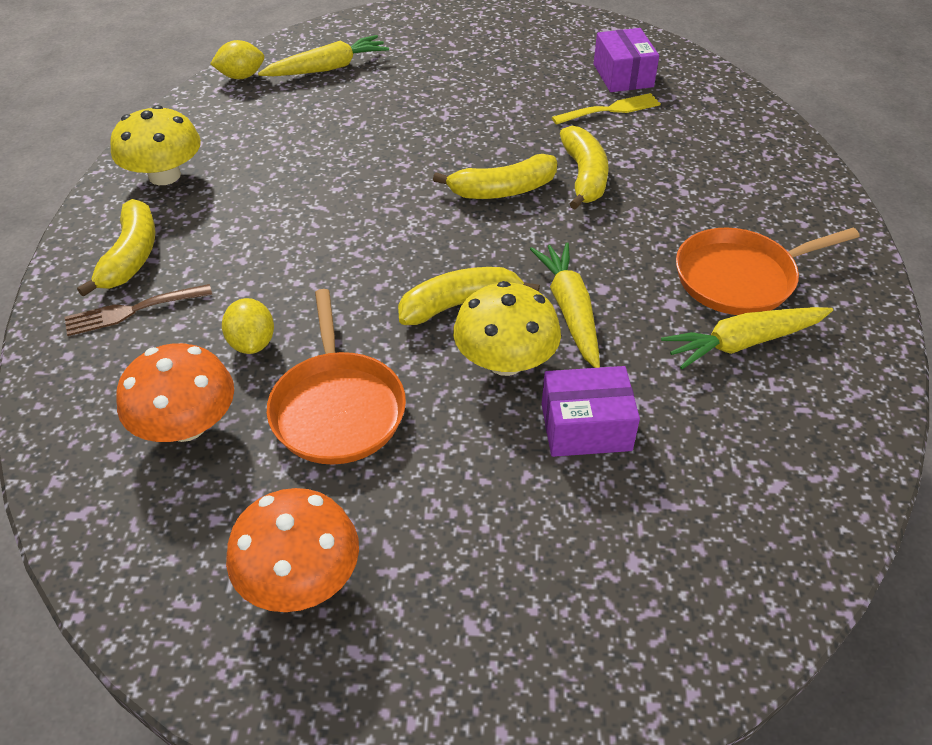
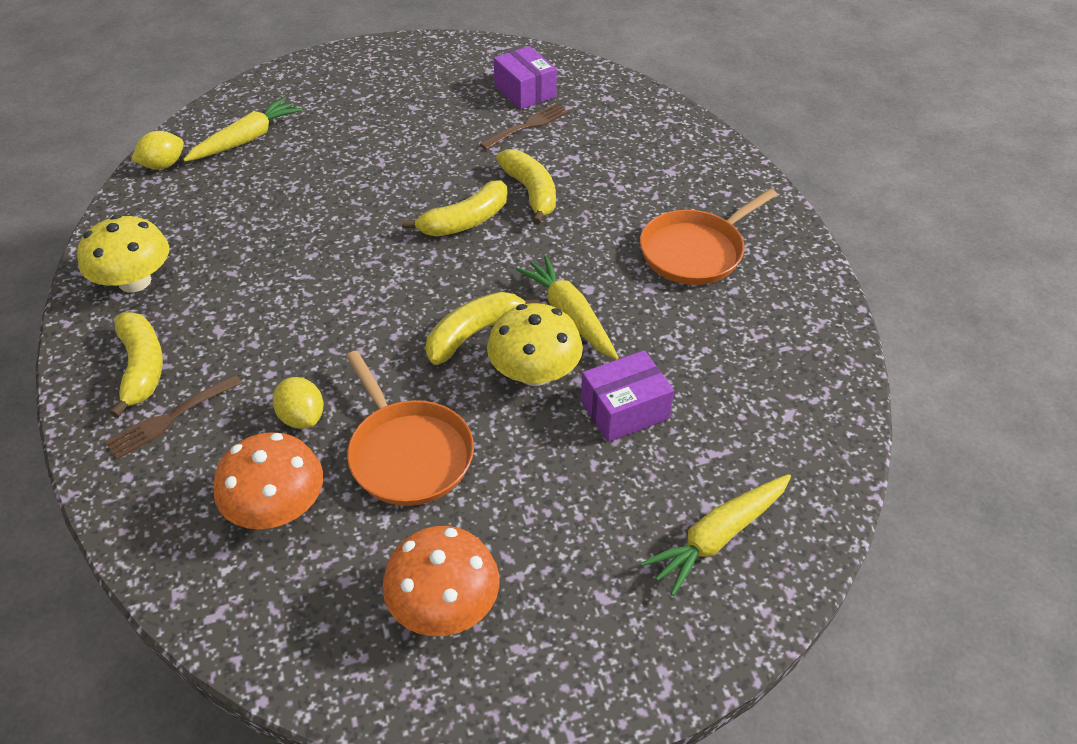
camera: 20 degrees left, 0 degrees up
yellow fork [552,93,661,125] -> brown fork [480,103,569,150]
yellow carrot [661,307,833,369] -> yellow carrot moved to [640,474,791,596]

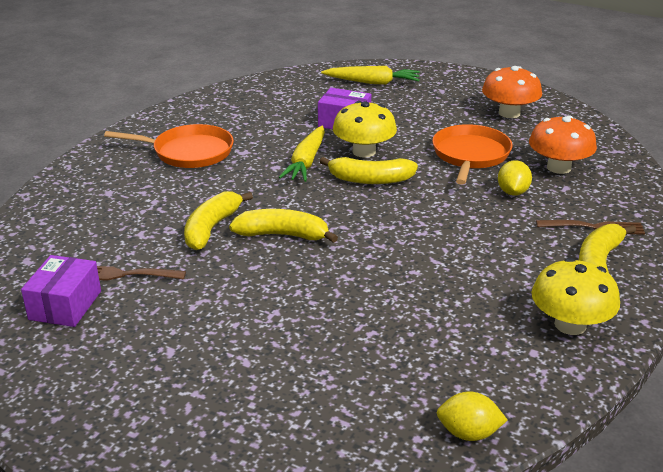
camera: 135 degrees left, 15 degrees down
yellow carrot [183,97,302,162] -> none

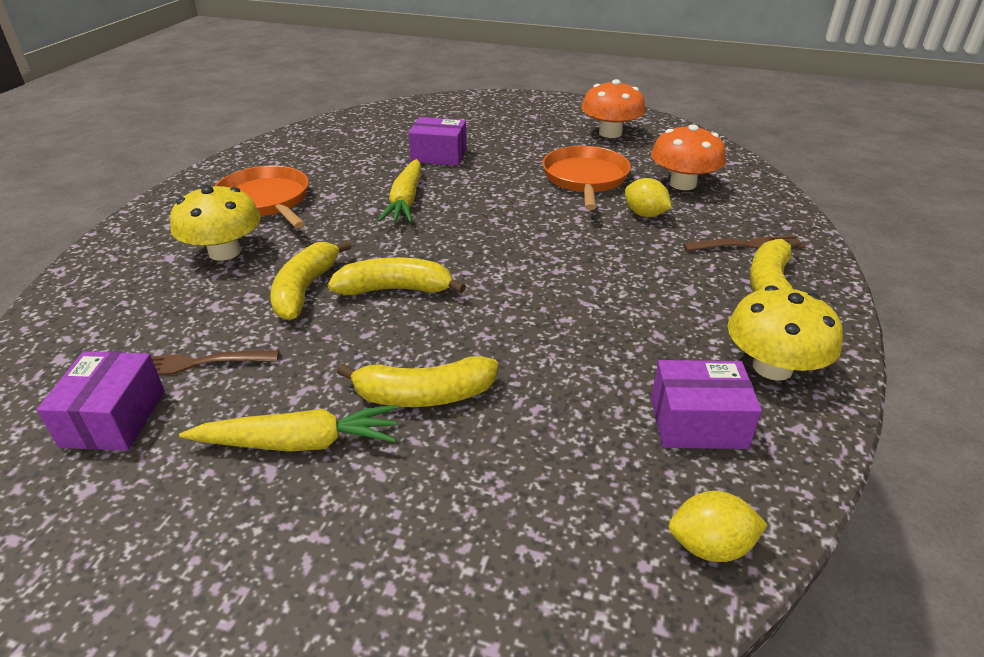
camera: 10 degrees left, 5 degrees up
orange pan [104,124,234,168] -> orange pan turned 120 degrees counterclockwise [215,166,309,228]
yellow banana [320,157,418,184] -> yellow banana moved to [337,356,498,407]
yellow carrot [321,66,420,85] -> yellow carrot moved to [179,405,397,452]
yellow mushroom [333,101,397,158] -> yellow mushroom moved to [170,185,261,261]
yellow lemon [498,160,532,195] -> yellow lemon turned 45 degrees counterclockwise [625,178,672,217]
none -> purple box [651,360,762,449]

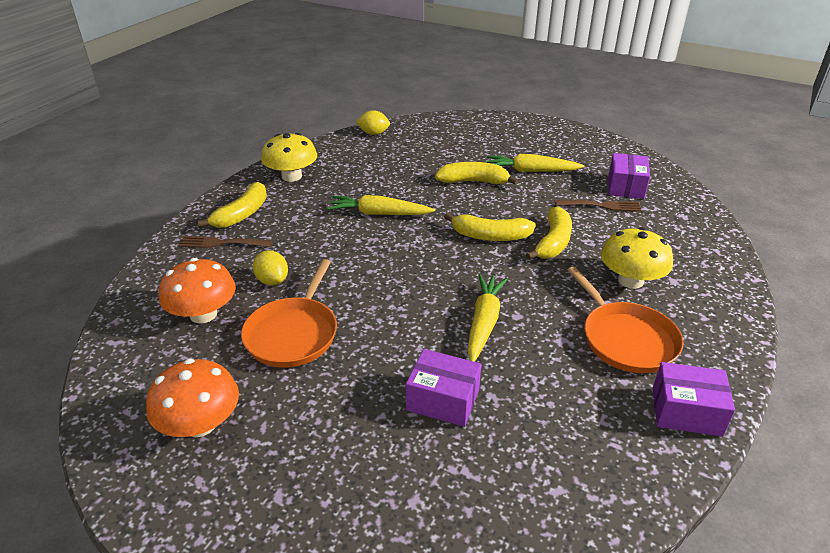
camera: 170 degrees left, 0 degrees up
purple box [651,360,762,449] -> purple box moved to [653,362,735,437]
none -> yellow carrot [327,195,435,215]

